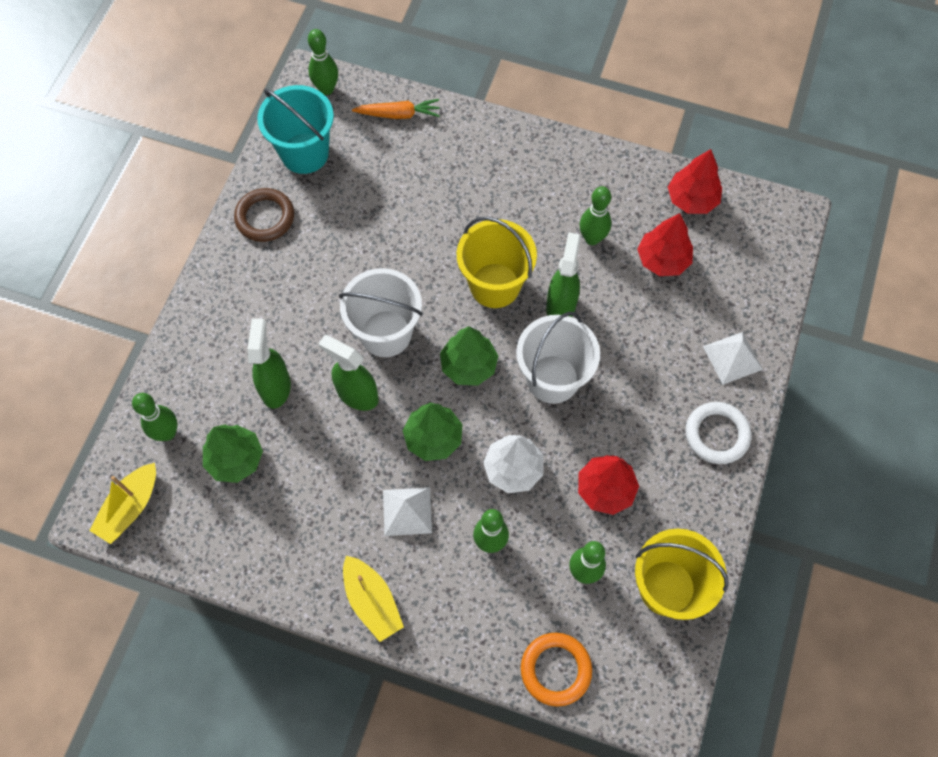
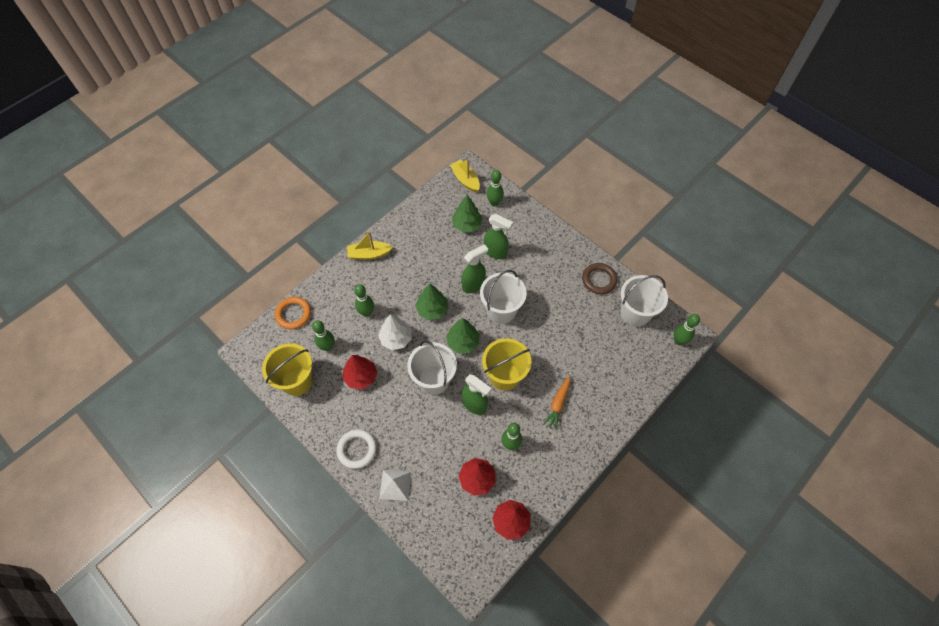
camera: 115 degrees right, 5 degrees down
turquoise bucket [257,85,334,174] -> white bucket [621,275,668,327]
orange carrot [352,99,440,119] -> orange carrot moved to [543,376,570,430]
white pyramid [383,487,432,536] -> none

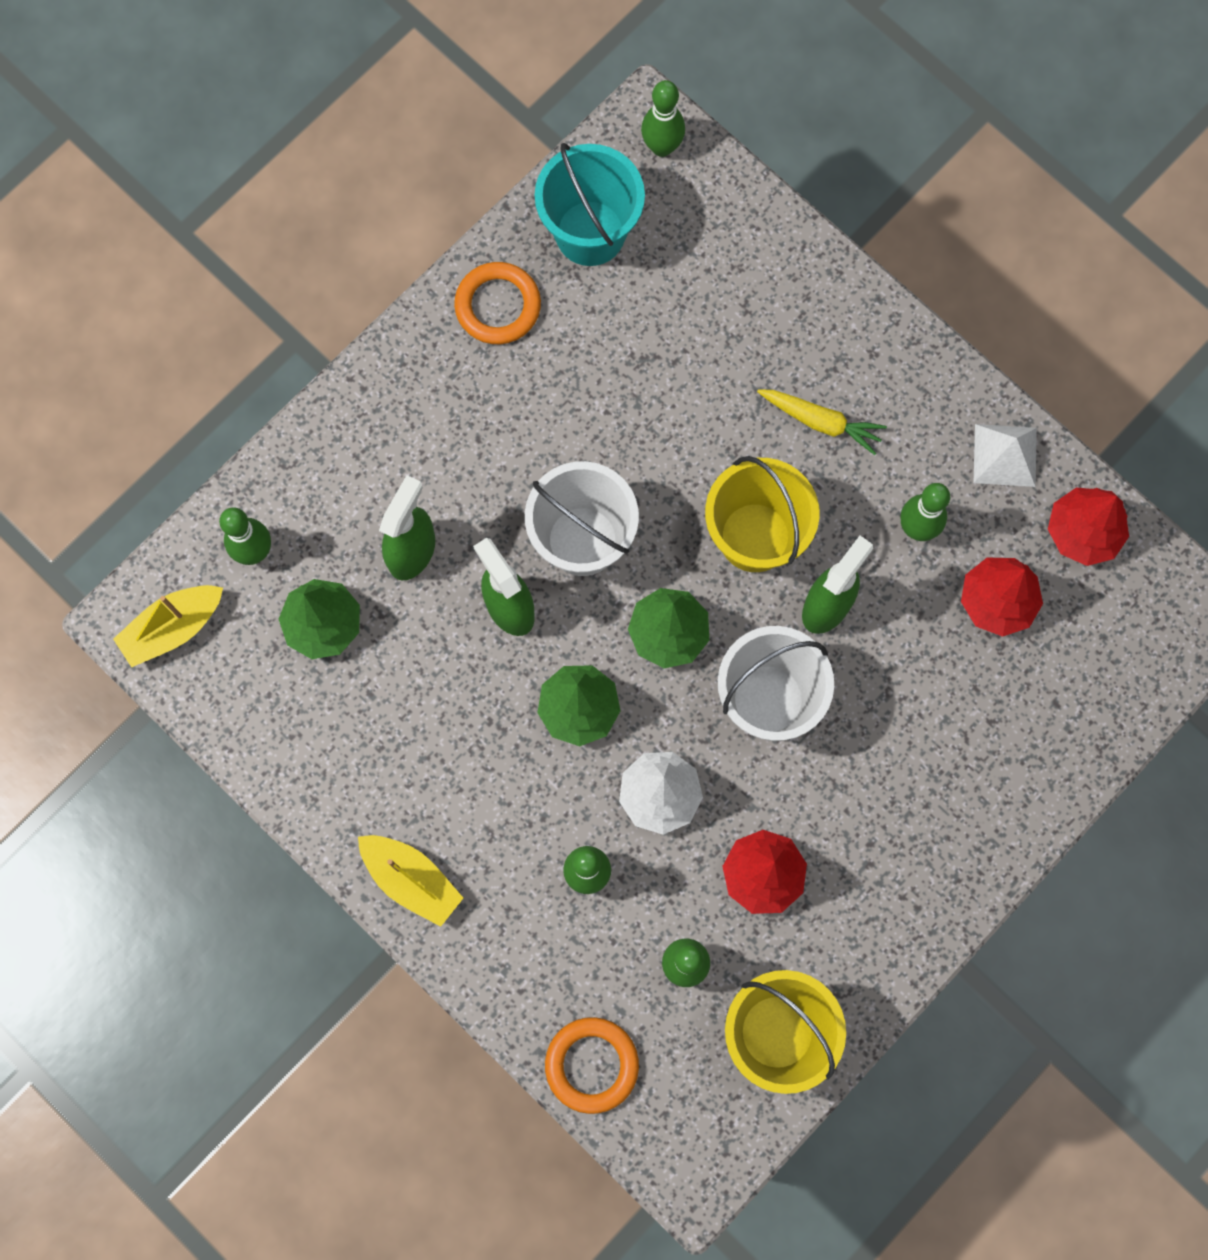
camera: 90 degrees left, 15 degrees up
white ring [336,429,377,469] -> none
yellow boat [347,231,393,260] -> yellow boat turned 45 degrees counterclockwise [358,835,463,927]
white pyramid [379,470,411,501] -> white pyramid moved to [974,424,1037,487]
orange carrot [543,376,570,430] -> yellow carrot [757,389,887,455]
brown ring [582,263,618,294] -> orange ring [454,262,541,344]
white bucket [621,275,668,327] -> turquoise bucket [535,143,645,266]

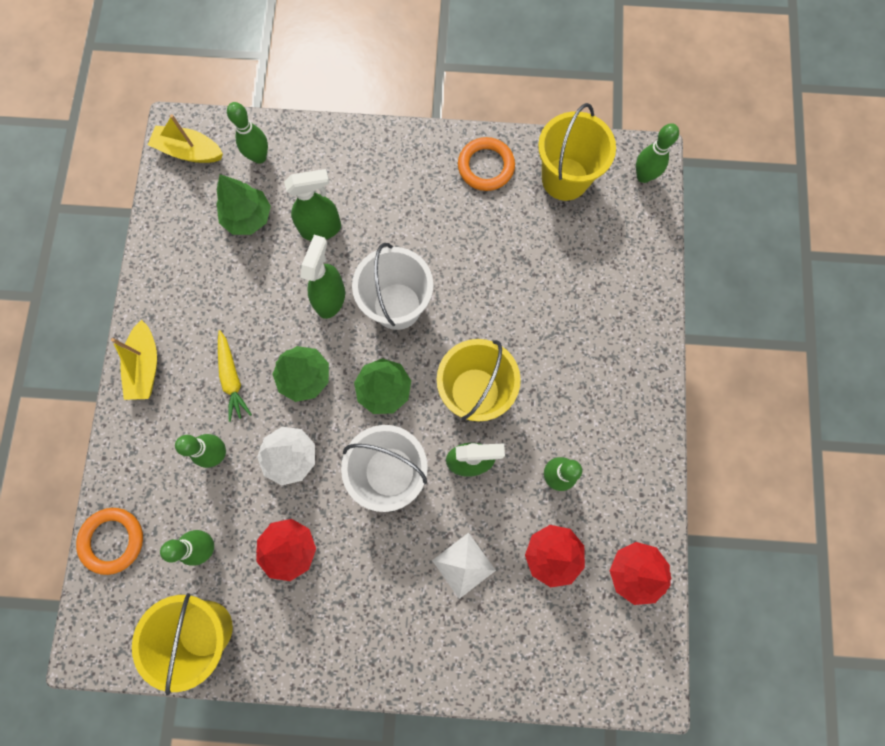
camera: 50 degrees right, 0 degrees up
turquoise bucket [535,143,645,266] -> yellow bucket [538,103,616,201]
yellow carrot [757,389,887,455] -> yellow carrot moved to [218,330,252,422]
white pyramid [974,424,1037,487] -> white pyramid moved to [432,533,496,599]

